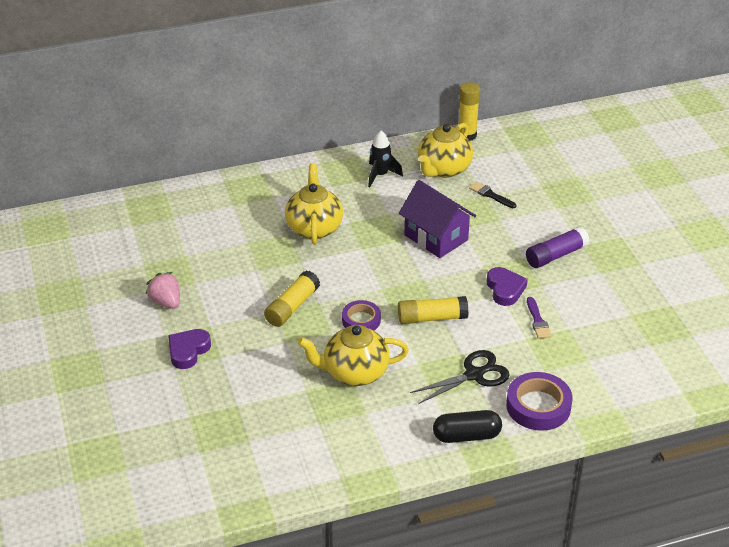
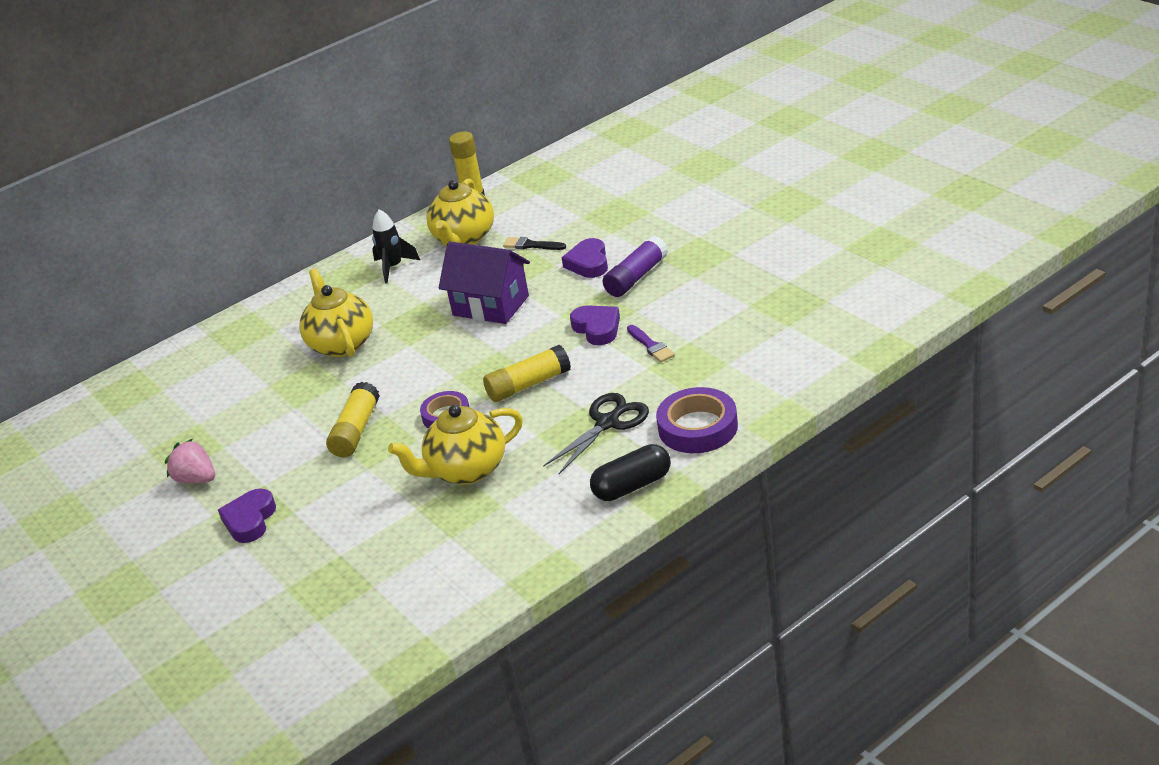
camera: 15 degrees left, 5 degrees down
none -> purple heart [562,238,608,278]

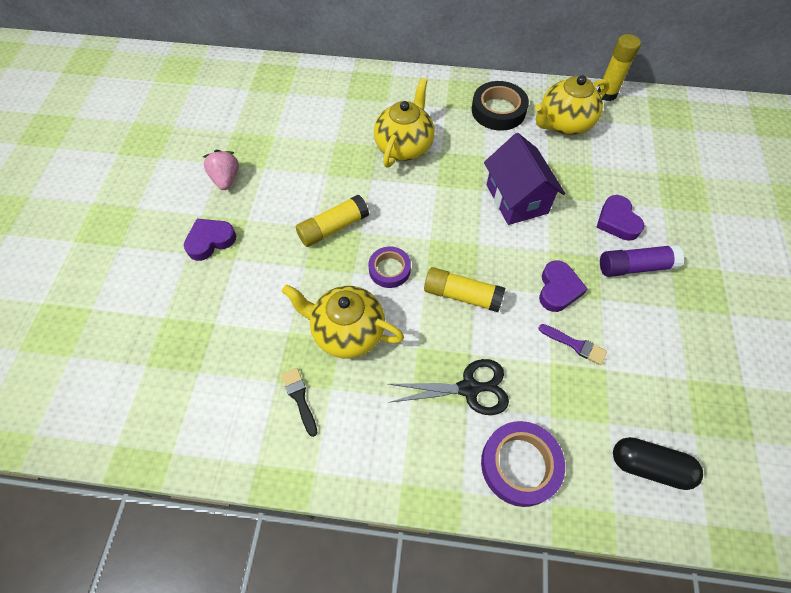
camera: 40 degrees right, 25 degrees up
black rocket [372,209,420,283] -> black tape [472,81,529,131]
black brush [503,237,566,250] -> black brush moved to [281,368,317,437]
purple heart [562,238,608,278] -> purple heart turned 60 degrees counterclockwise [596,195,644,241]
black capsule [590,444,671,501] -> black capsule moved to [613,437,703,490]
purple brush [627,325,675,362] -> purple brush turned 75 degrees counterclockwise [538,324,607,365]

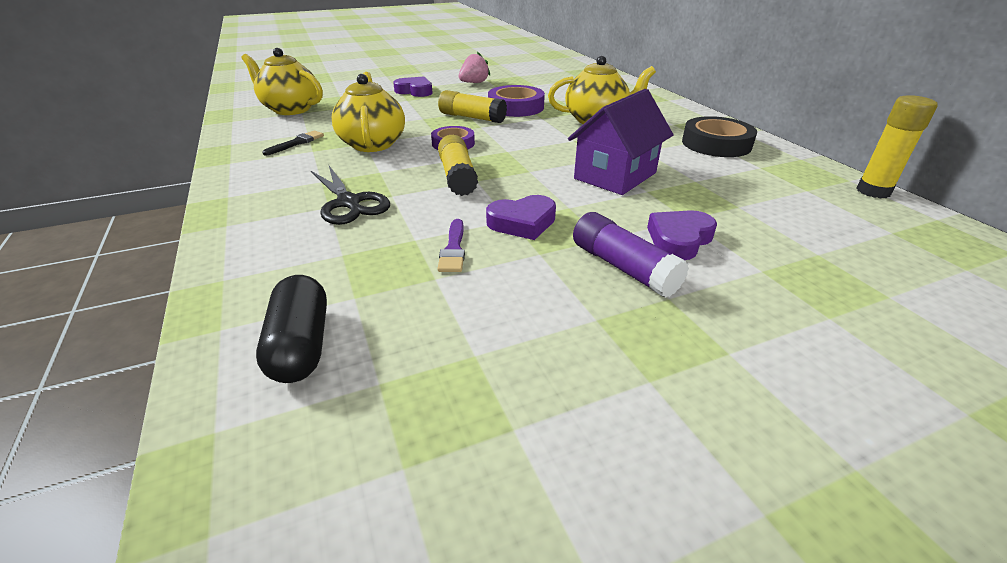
camera: 60 degrees right, 25 degrees down
purple tape [481,421,565,507] -> purple tape moved to [488,85,545,117]
yellow teapot [535,75,609,135] -> yellow teapot moved to [241,48,323,115]

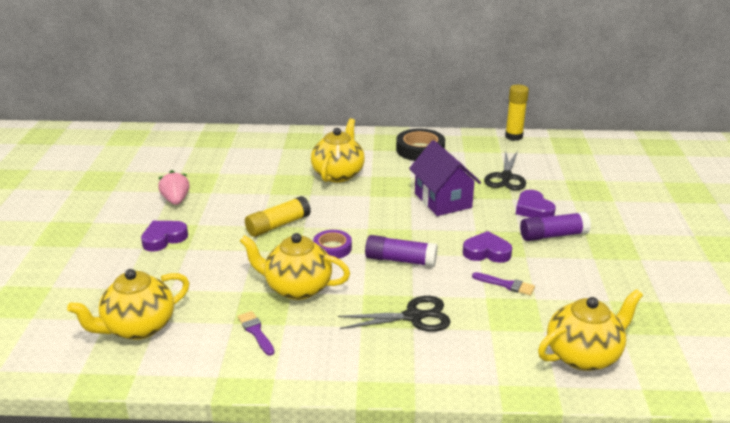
camera: 65 degrees left, 5 degrees down
black capsule [256,275,327,383] -> yellow teapot [538,289,643,371]
black brush [262,130,324,155] -> purple brush [238,311,275,356]
yellow glue stick [438,135,478,196] -> purple glue stick [365,235,438,267]
purple heart [486,195,556,240] -> purple heart turned 90 degrees counterclockwise [463,231,512,263]
purple tape [488,85,545,117] -> none
none -> black scissors [484,151,526,190]

